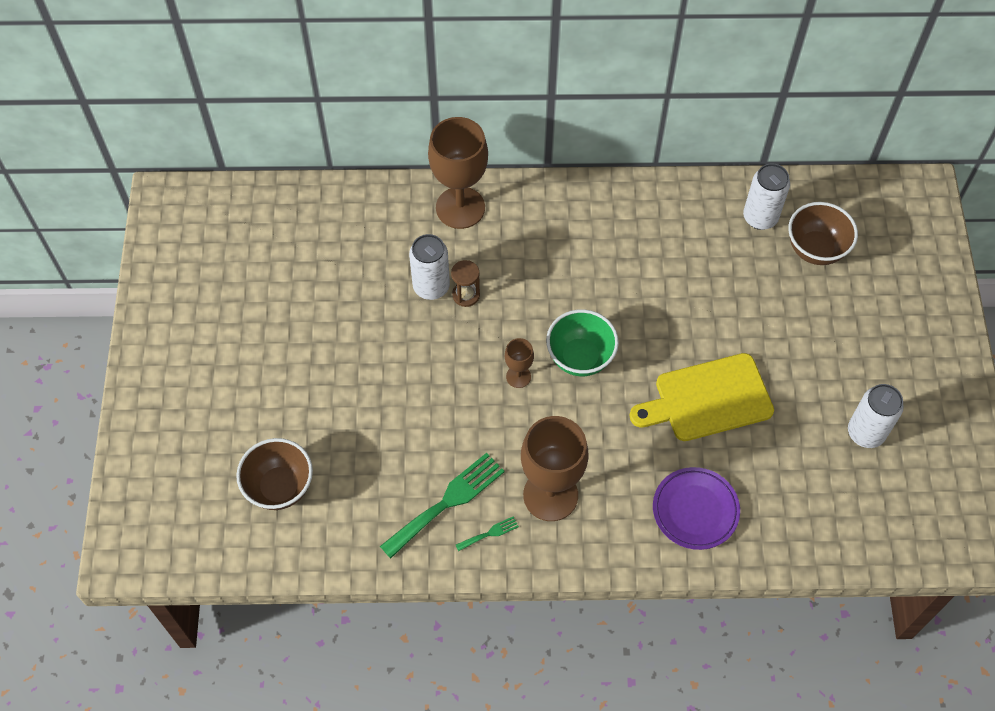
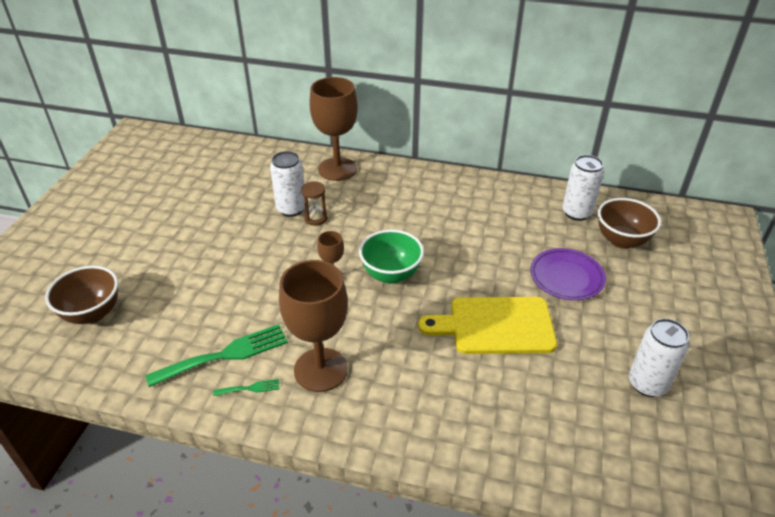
camera: 15 degrees right, 20 degrees down
purple plate [653,467,740,550] -> purple plate moved to [530,248,606,300]

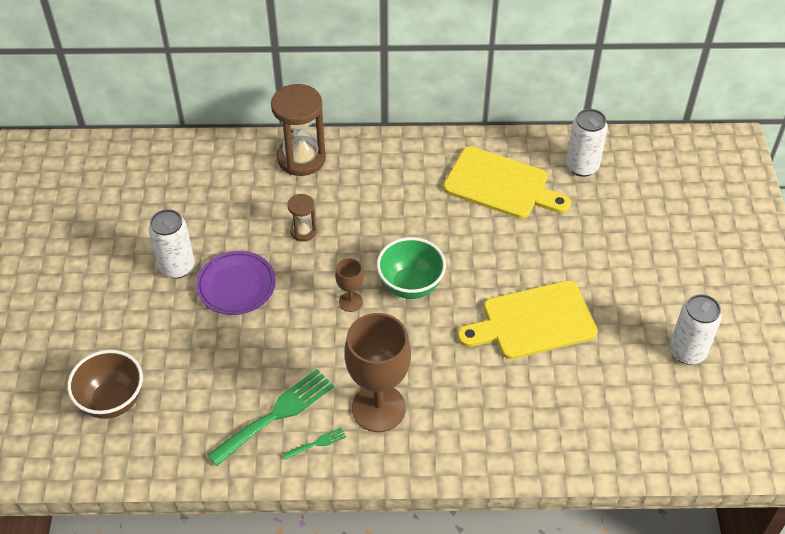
camera: 15 degrees left, 10 degrees up
white can [270,151,305,217] -> white can moved to [149,209,195,279]
brown goblet [309,77,358,181] -> brown hourglass [271,84,326,176]
purple plate [530,248,606,300] -> purple plate moved to [196,251,276,315]
brown bowl [598,198,661,249] -> none
none -> yellow cutting board [443,146,571,219]

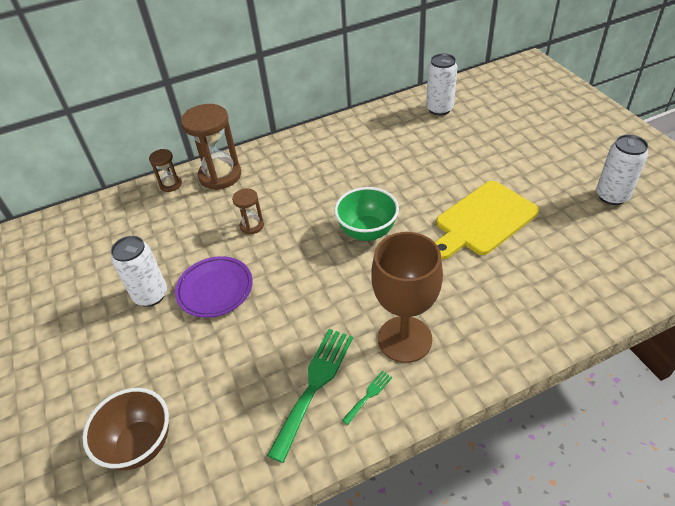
camera: 20 degrees left, 5 degrees down
brown goblet [335,258,364,312] -> none
yellow cutting board [443,146,571,219] -> none
none -> brown hourglass [149,149,182,192]

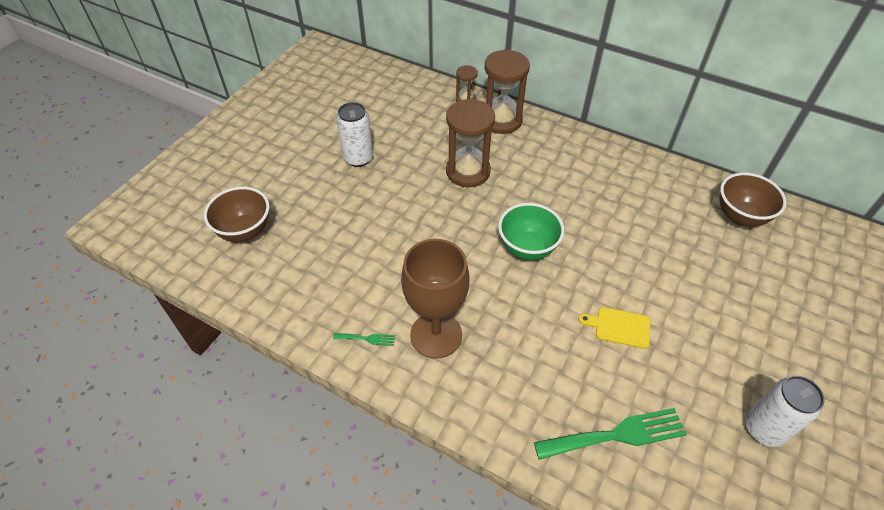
camera: 50 degrees right, 5 degrees up
purple plate [175,256,253,318] -> none
brown hourglass [232,188,264,235] -> brown hourglass [446,99,495,187], size x1.95
green fork [267,329,353,463] -> green fork moved to [534,408,687,460]
white can [426,53,458,116] -> brown bowl [719,173,787,227]
yellow cutting board [435,181,539,260] -> yellow cutting board [578,307,650,349], size x0.52

